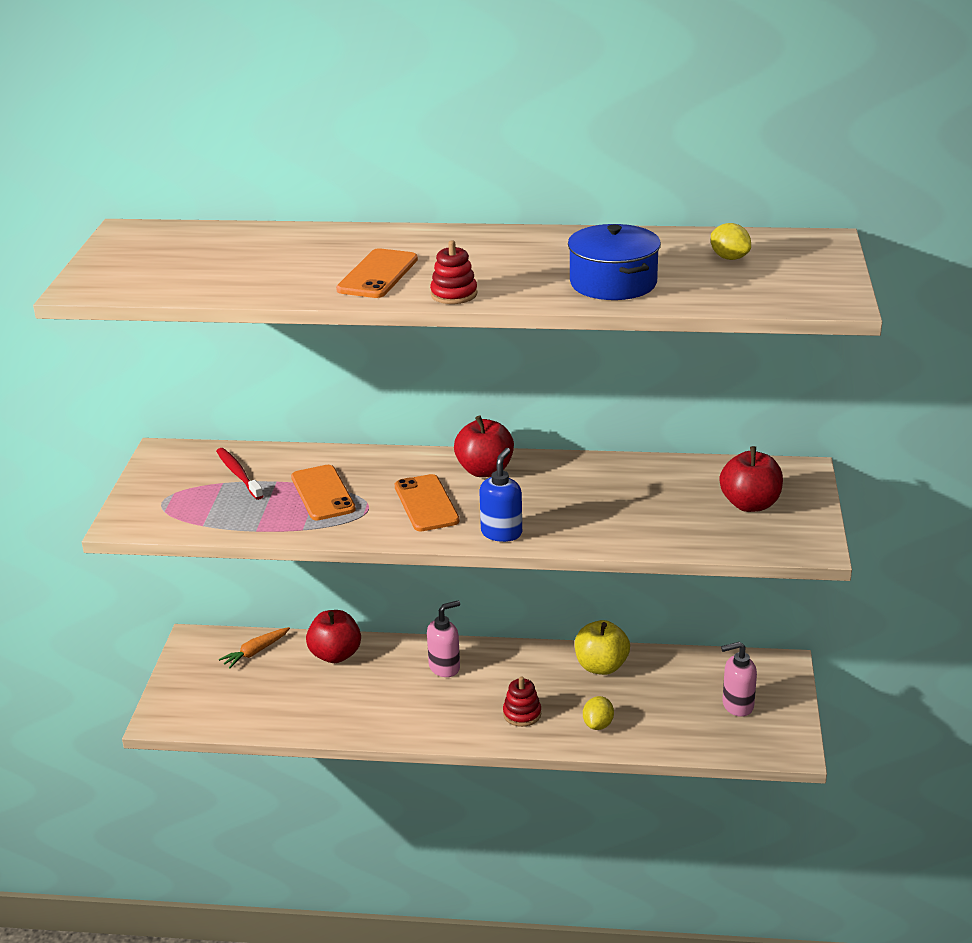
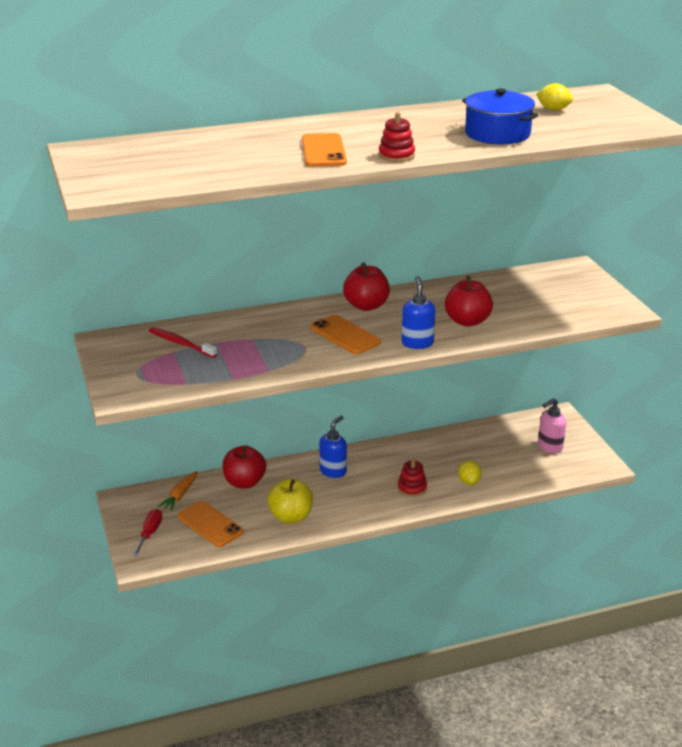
camera: 25 degrees left, 0 degrees up
orange phone [291,465,356,520] -> orange phone moved to [178,501,244,547]
pink soap dispenser [427,600,460,677] -> blue soap dispenser [319,416,347,478]
yellow apple [575,620,630,675] -> yellow apple moved to [267,479,313,524]
red apple [720,446,783,512] -> red apple moved to [445,276,493,327]
none -> red screwdriver [133,509,162,556]

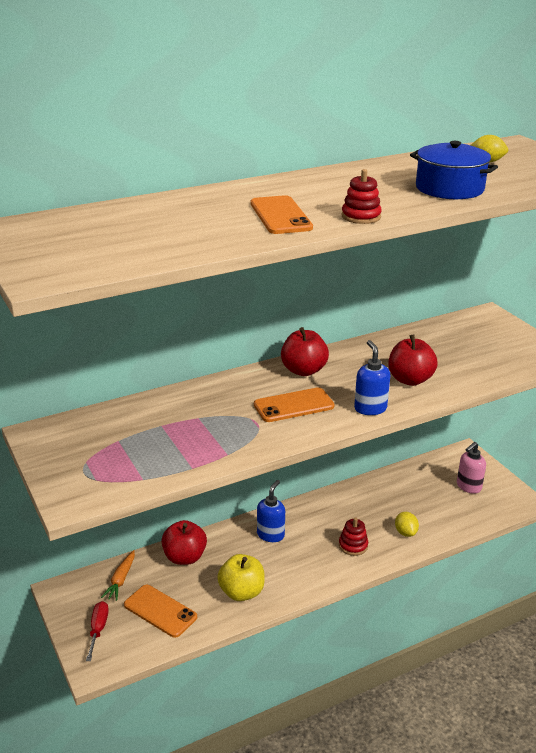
camera: 10 degrees left, 0 degrees up
red toothbrush [149,327,217,358] -> none
orange phone [311,315,381,354] -> orange phone turned 60 degrees counterclockwise [254,387,334,422]

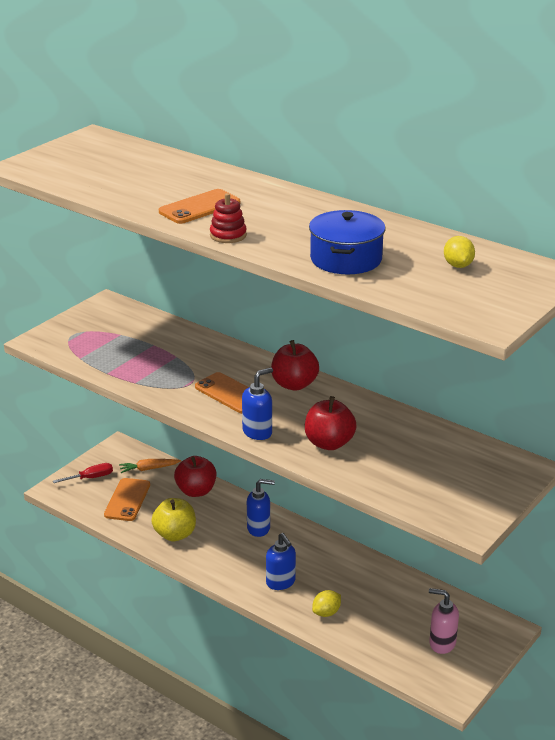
camera: 65 degrees right, 0 degrees up
red stacking toy [339,517,368,556] -> blue soap dispenser [266,533,296,590]

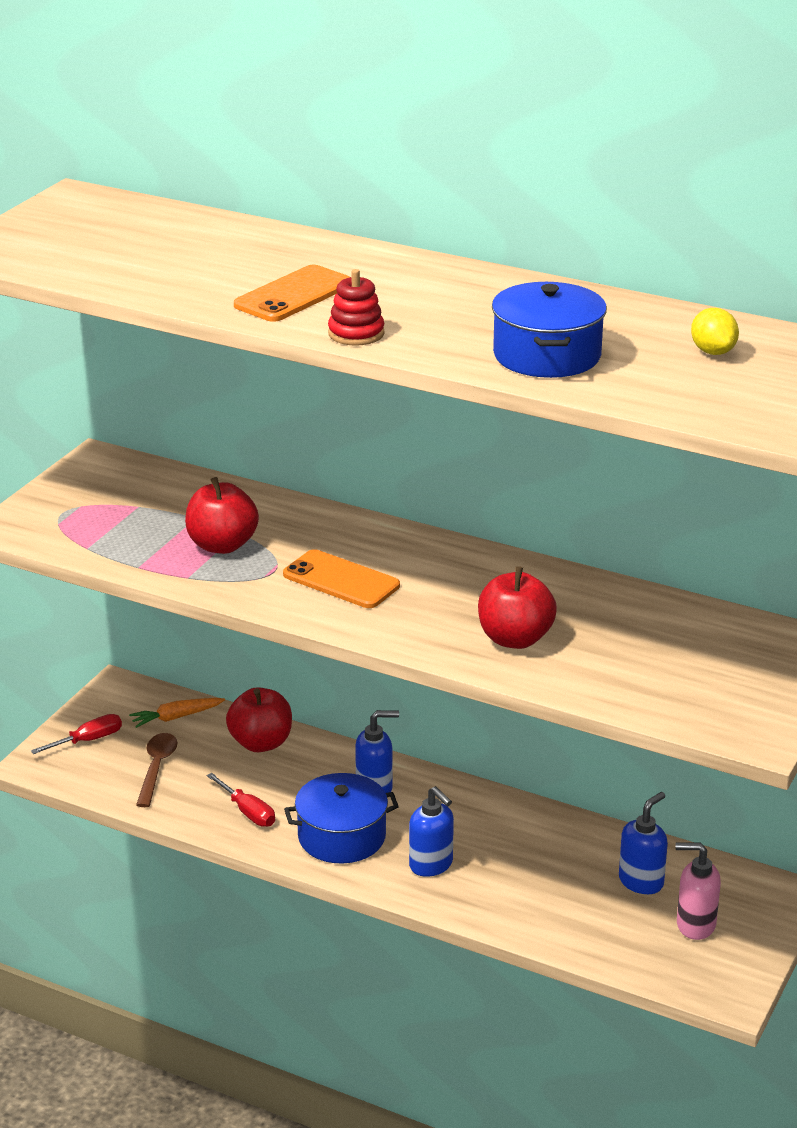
camera: 10 degrees left, 0 degrees up
orange phone [104,478,150,521] -> brown spoon [136,733,177,807]
yellow apple [152,498,196,541] -> red screwdriver [207,773,275,827]
blue soap dispenser [242,367,273,440] -> blue soap dispenser moved to [619,792,668,894]
red apple [271,340,319,391] -> red apple moved to [185,477,259,554]
yellow lemon [312,590,341,617] -> none
none -> blue pot [284,773,399,864]

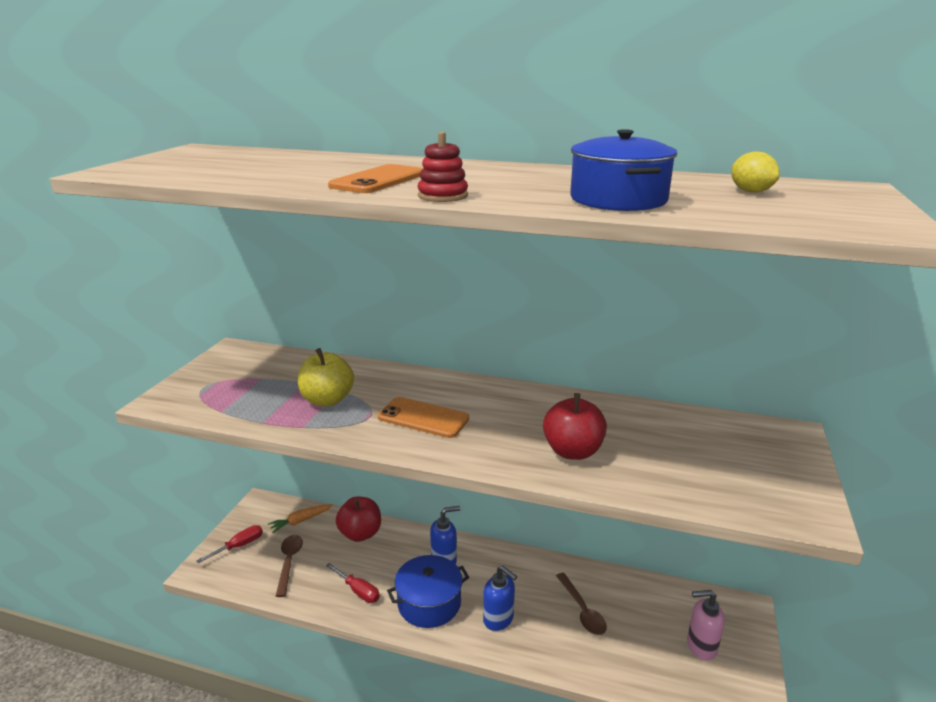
camera: 10 degrees left, 5 degrees down
red apple [185,477,259,554] -> yellow apple [298,348,354,406]
blue soap dispenser [619,792,668,894] -> none
none -> brown spoon [556,573,607,635]

